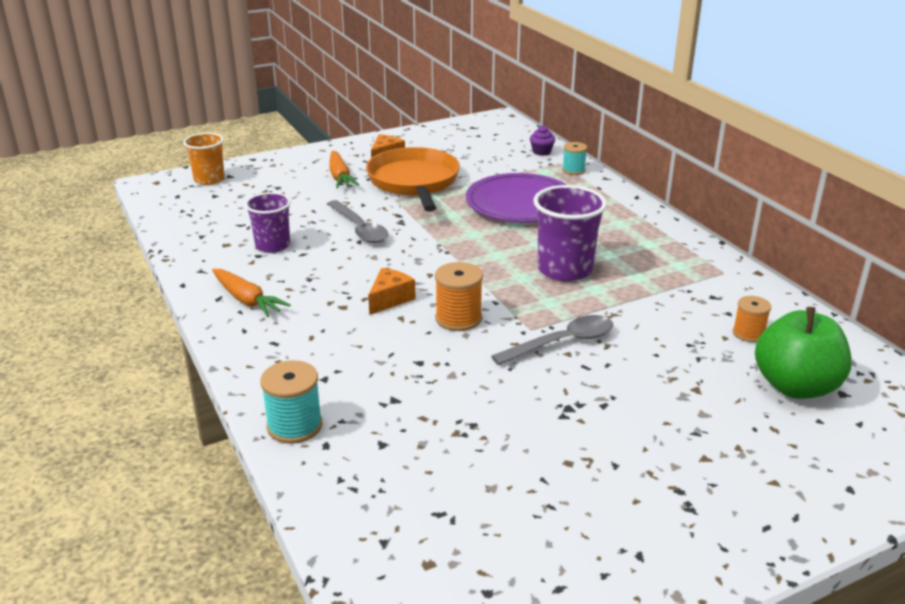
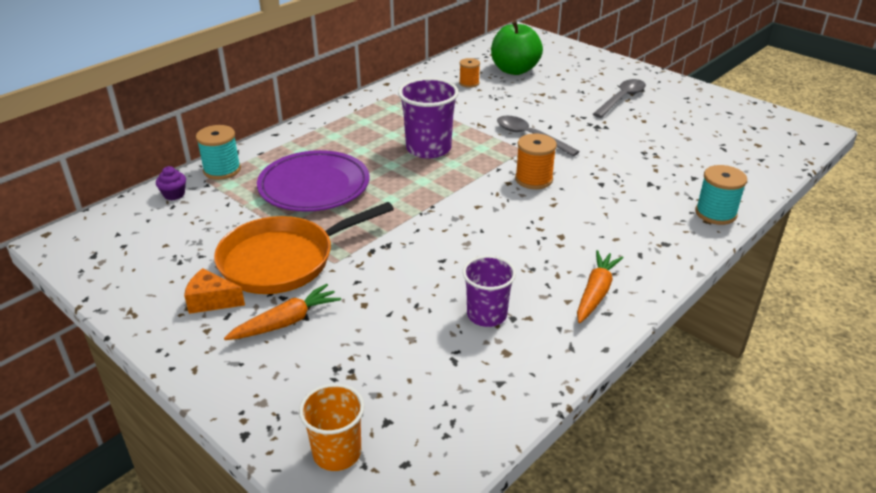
camera: 110 degrees left, 5 degrees up
grey spoon [327,200,388,243] -> grey spoon moved to [593,79,646,118]
orange cheese [368,268,416,315] -> none
turquoise spool [562,142,587,175] -> turquoise spool [196,125,241,180], size x1.52

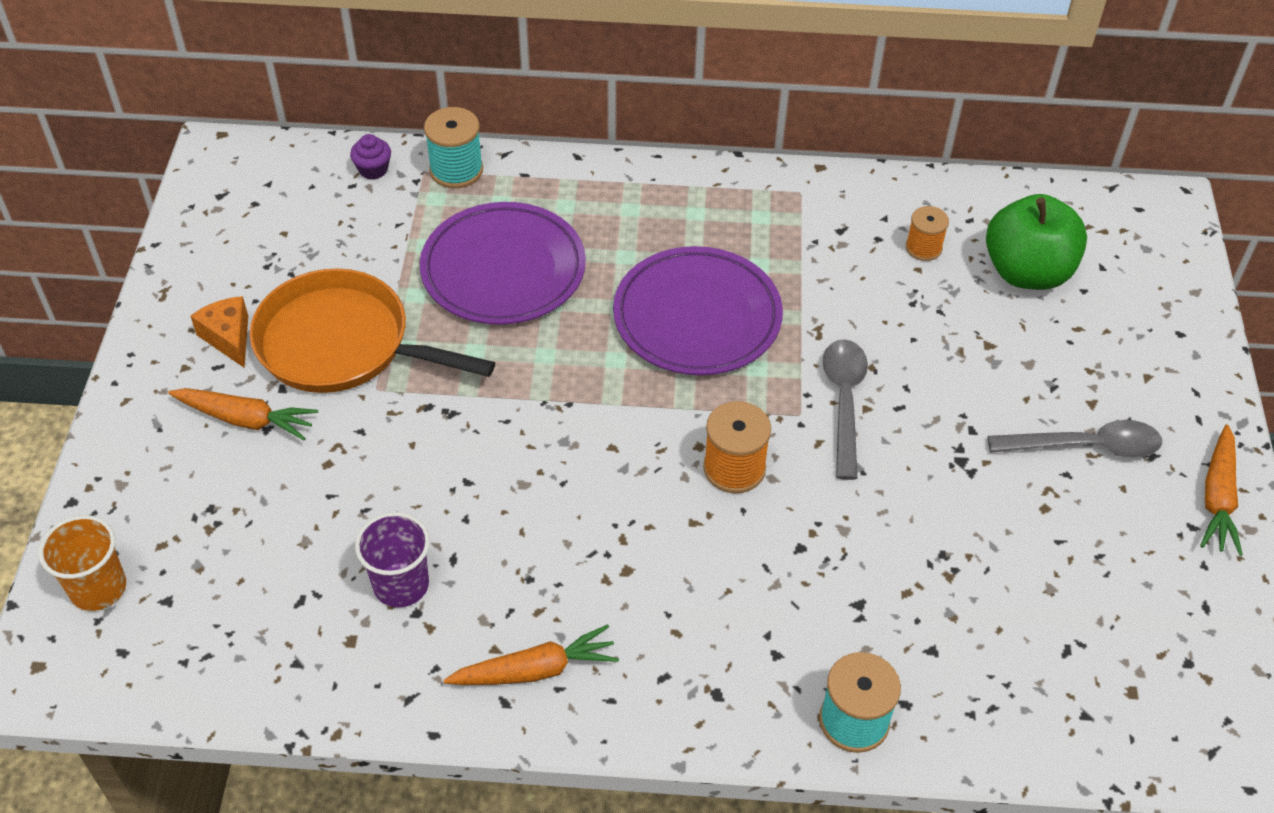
camera: 50 degrees right, 15 degrees up
purple cup [398,78,459,159] -> purple plate [613,246,783,375]
none -> orange carrot [1200,424,1243,556]

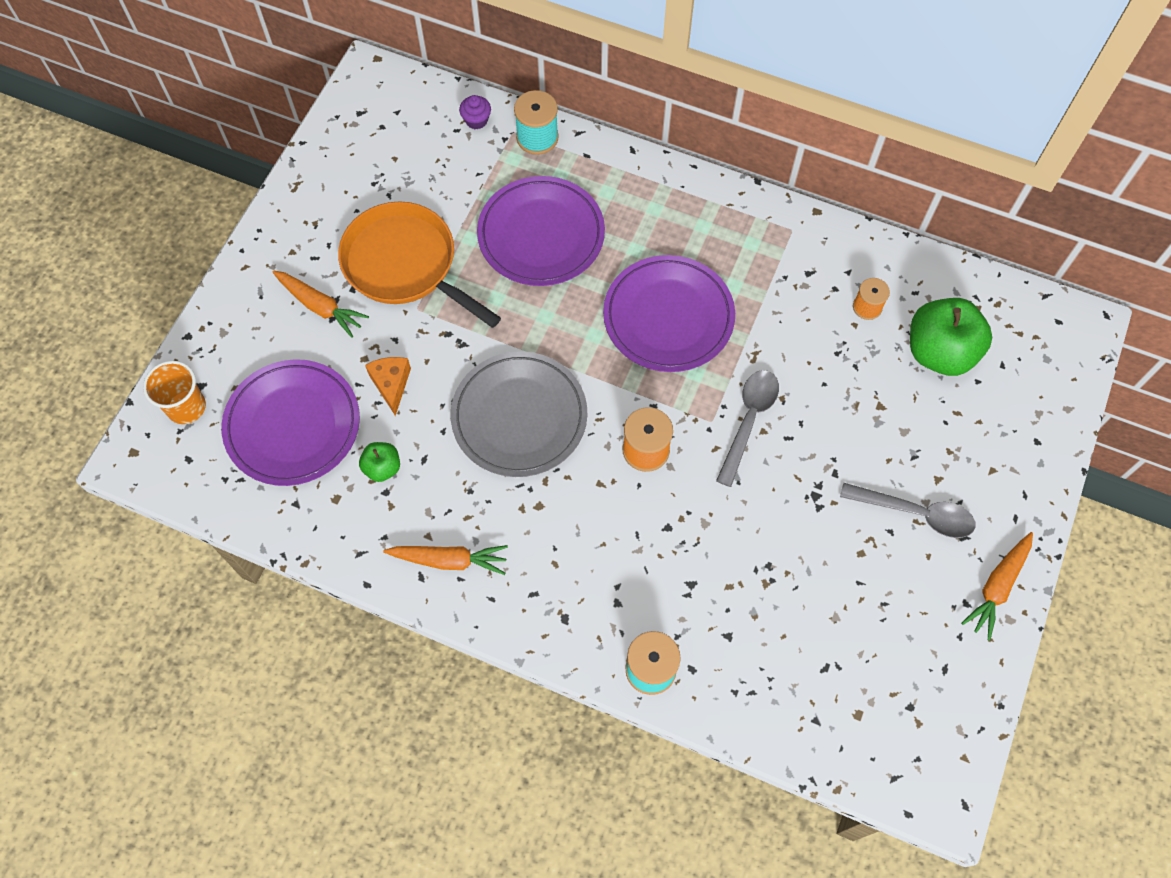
camera: 20 degrees right, 15 degrees up
orange cheese [191,296,248,368] -> orange cheese moved to [365,357,411,416]
purple cup [355,512,430,607] -> green apple [359,442,400,482]
none -> purple plate [221,359,360,486]
none -> grey plate [451,351,587,477]

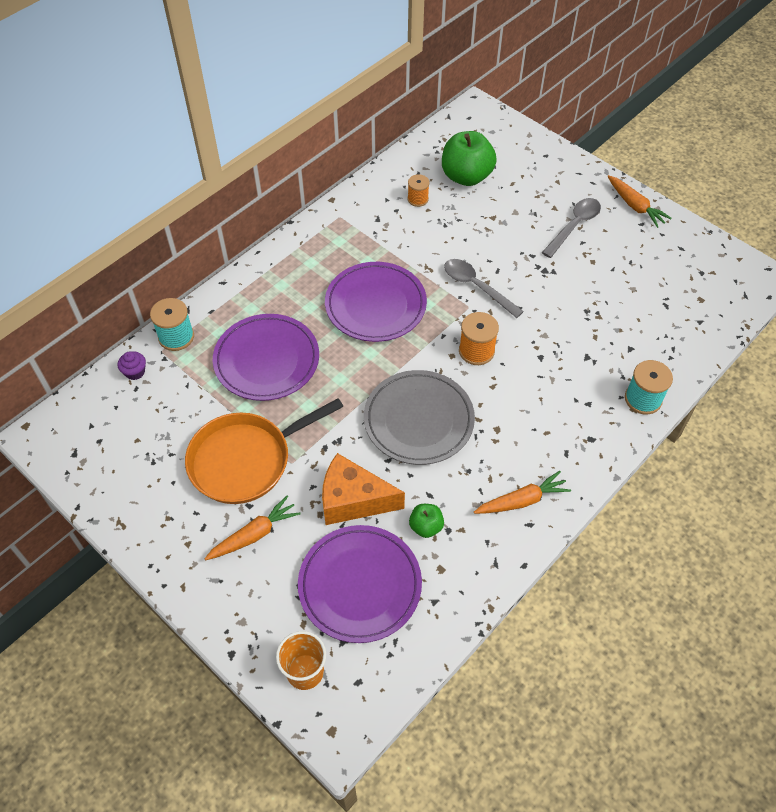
camera: 70 degrees left, 10 degrees down
orange cheese [365,357,411,416] -> orange cheese [322,453,405,525], size x1.71
orange carrot [383,545,508,575] -> orange carrot turned 45 degrees clockwise [474,471,571,514]

